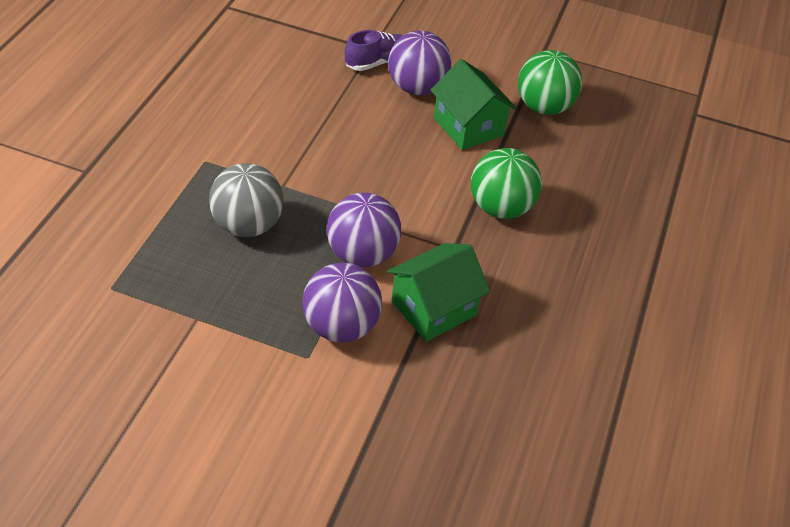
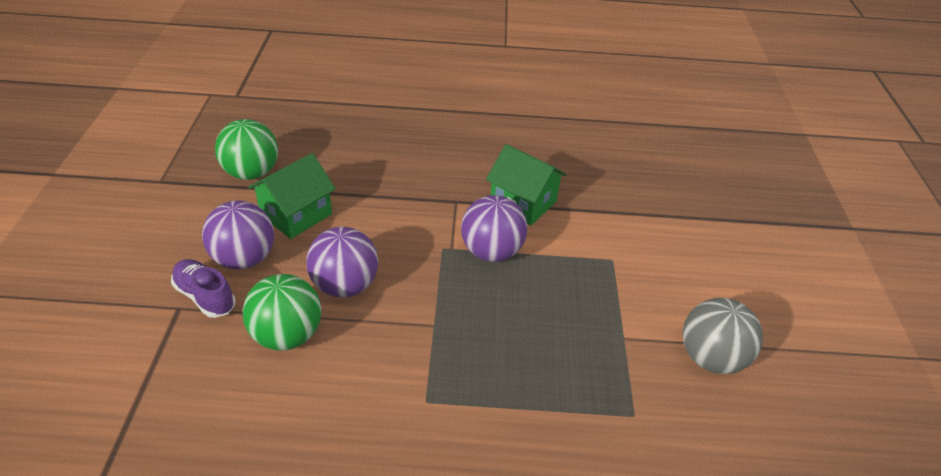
camera: 105 degrees left, 5 degrees down
grey ball [209,163,284,237] -> grey ball moved to [683,298,763,374]
purple ball [302,263,382,343] -> purple ball moved to [306,227,378,298]
green ball [471,148,542,219] -> green ball moved to [243,274,321,350]

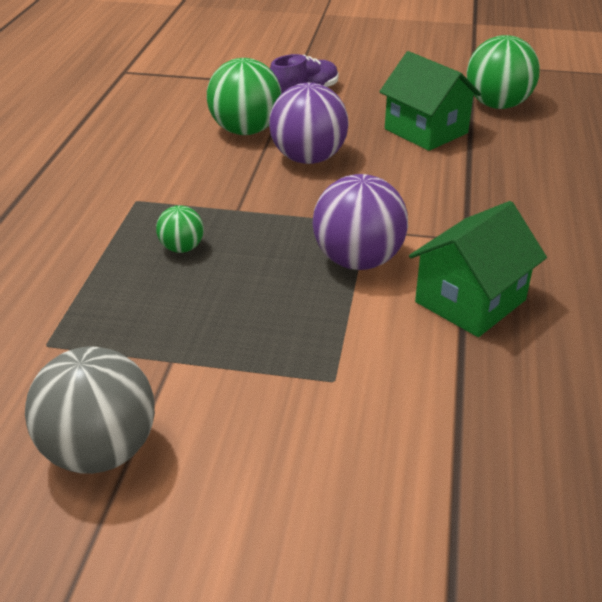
camera: 100 degrees right, 5 degrees down
purple ball [202,200,274,269] -> none
none -> green ball [156,205,204,253]

